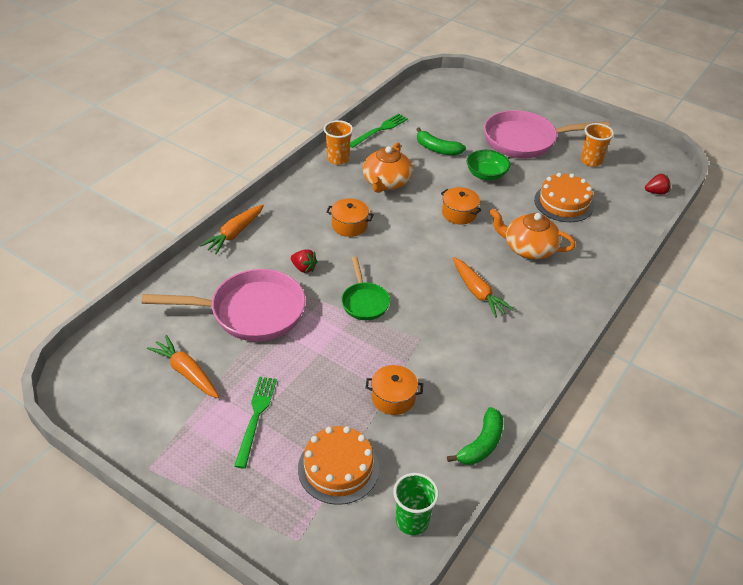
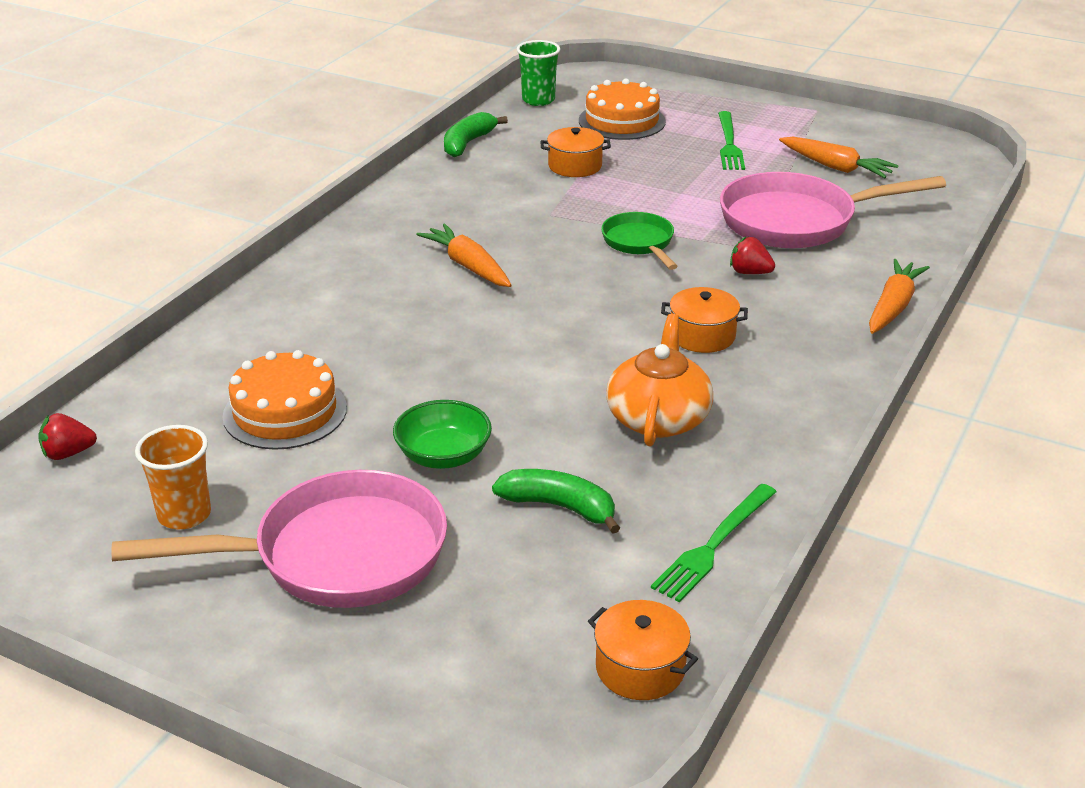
camera: 175 degrees right, 10 degrees down
orange cup [324,120,353,165] -> none
orange pot [441,187,482,224] -> orange pot moved to [588,600,698,700]
orange teapot [489,209,576,259] -> none

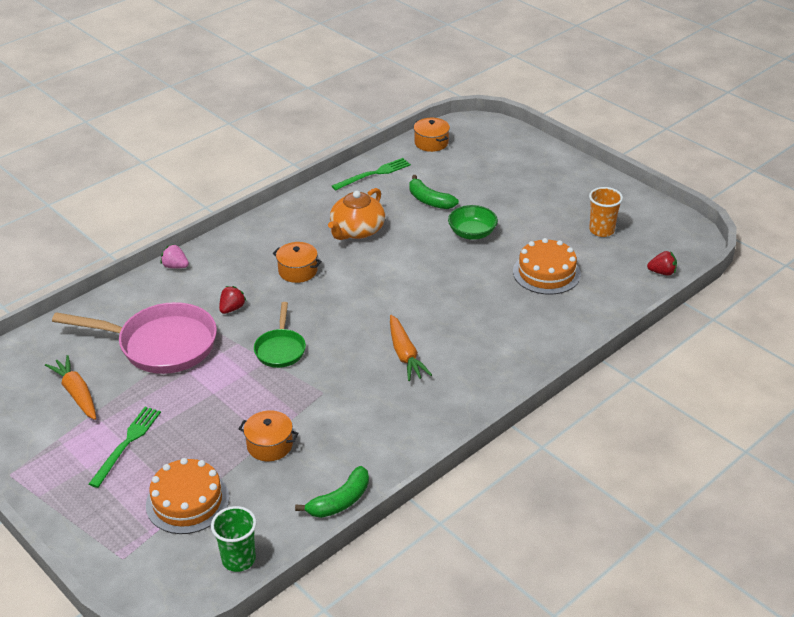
camera: 160 degrees left, 5 degrees up
pink pan [112,470,447,608] -> none
red strawberry [730,236,775,274] -> red strawberry turned 105 degrees counterclockwise [219,286,246,314]
orange carrot [869,259,930,334] -> pink strawberry [161,244,189,269]

